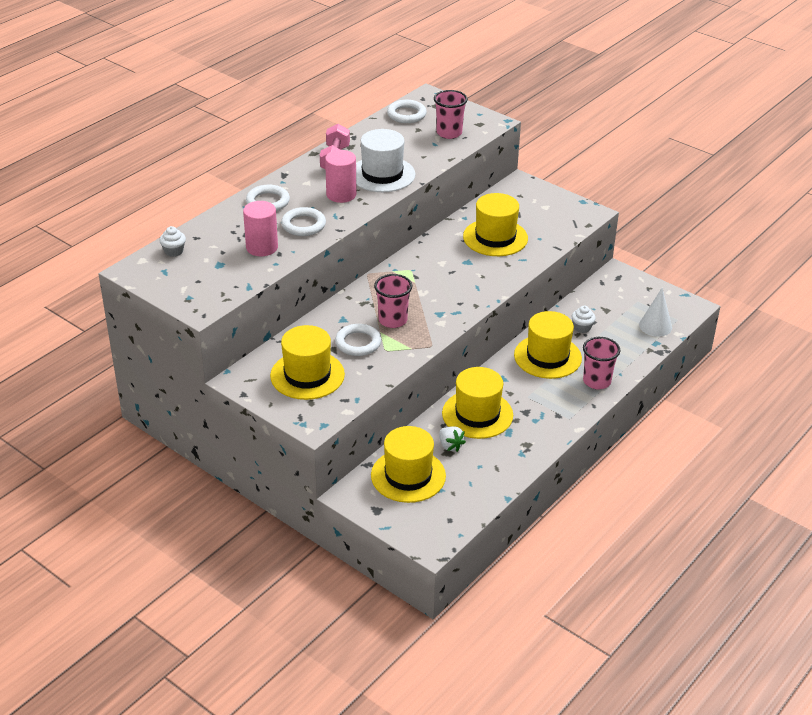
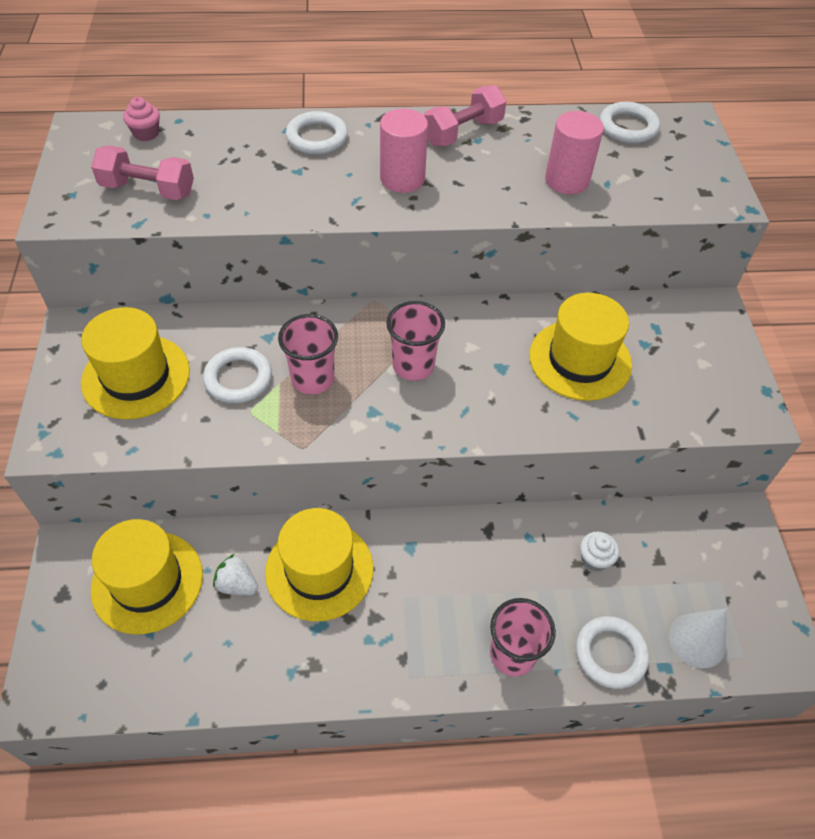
camera: 45 degrees right, 15 degrees up
white cupcake [159,226,186,257] -> pink cupcake [123,97,160,141]
pink cylinder [243,201,278,256] -> pink cylinder moved to [545,111,604,194]
white ring [281,207,326,236] -> white ring moved to [576,616,649,689]
white hat [356,129,416,192] -> none
pink cup [434,90,468,139] -> pink cup moved to [386,301,445,381]
white strawberry [439,426,466,452] -> white strawberry turned 105 degrees clockwise [213,554,258,595]
yellow hat [514,311,582,379] -> none
none -> pink dumbbell [91,145,194,200]

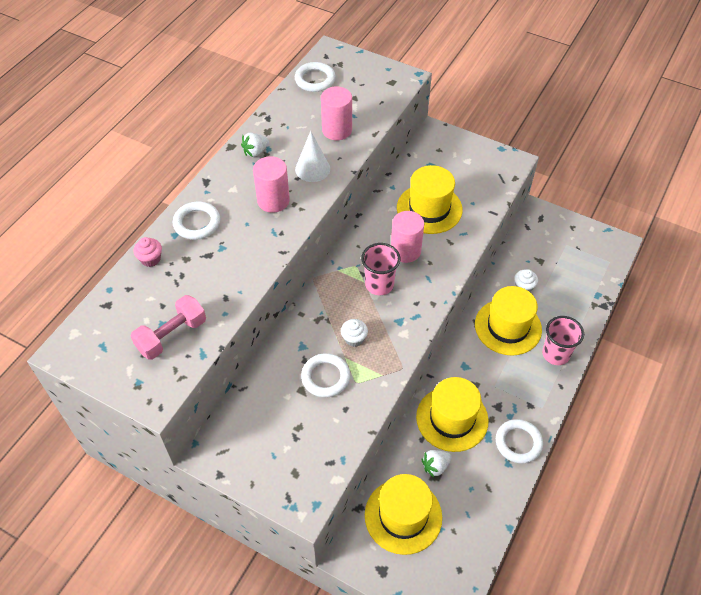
camera: 55 degrees left, 0 degrees up
yellow hat [81,307,190,419] -> yellow hat moved to [475,286,542,356]
pink cupcake [123,97,160,141] -> pink cupcake moved to [134,237,162,267]
pink cup [278,314,338,395] -> white cupcake [341,319,368,347]
pink dumbbell [424,85,506,146] -> white strawberry [241,133,269,157]
white ring [576,616,649,689] -> white ring moved to [496,419,543,464]
white cone [669,609,727,668] -> white cone moved to [295,131,330,182]
none -> pink cylinder [391,211,424,263]

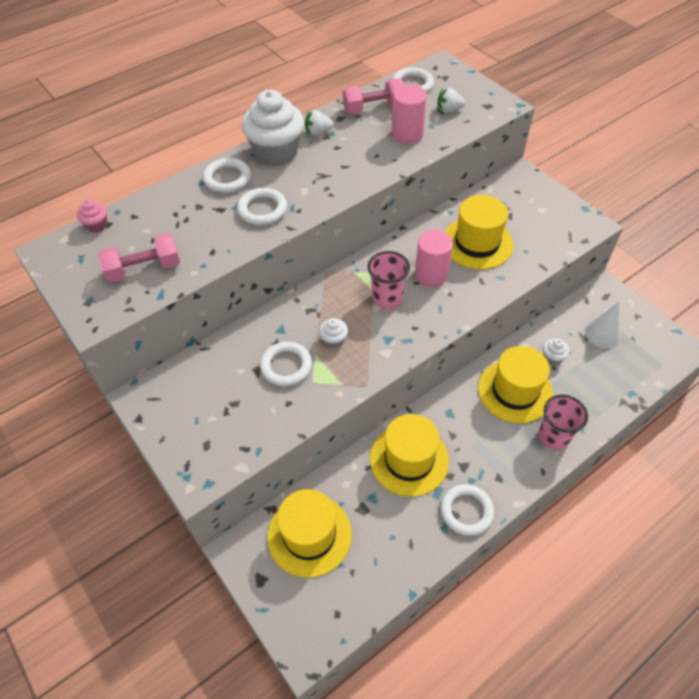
camera: 25 degrees right, 0 degrees up
pink cupcake [134,237,162,267] -> pink cupcake moved to [77,199,107,233]
pink cylinder [253,156,290,213] -> none
white cone [295,131,330,182] -> white cone moved to [585,302,621,348]
white strawberry [421,450,452,478] -> white strawberry moved to [438,88,465,113]
none -> white ring [237,188,287,226]
none -> white cupcake [241,90,304,166]
none -> pink dumbbell [342,78,404,114]

